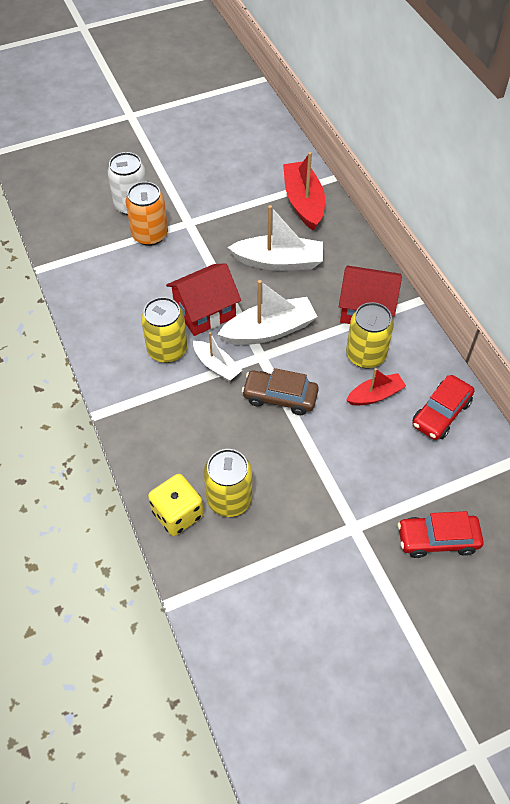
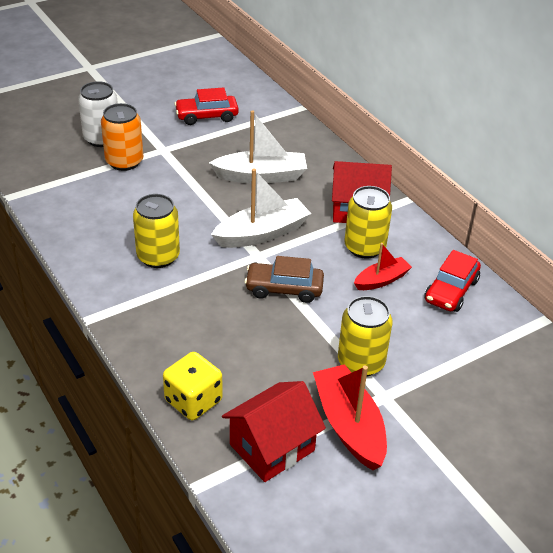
camera: 10 degrees left, 15 degrees down
red house [166,263,241,336] -> red house moved to [222,381,326,482]
white boat [193,332,242,381] -> none
yellow can [204,449,252,517] -> yellow can moved to [338,296,393,376]
red boat [283,152,325,231] -> red boat moved to [313,364,387,470]
red car [398,511,484,558] -> red car moved to [174,87,239,125]

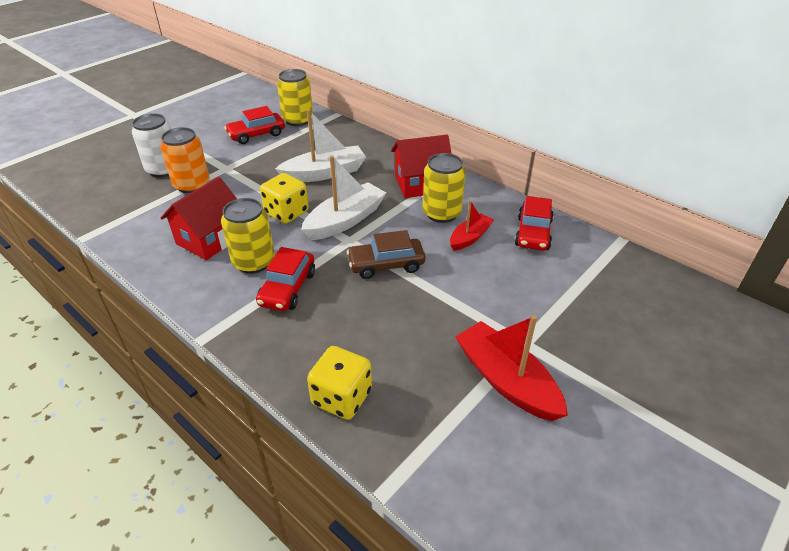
camera: 15 degrees left, 0 degrees up
red house [222,381,326,482] -> red house moved to [161,177,237,260]
yellow can [338,296,393,376] -> yellow can moved to [277,69,313,126]
none -> red car [256,247,315,311]
none -> yellow dice [260,173,309,224]

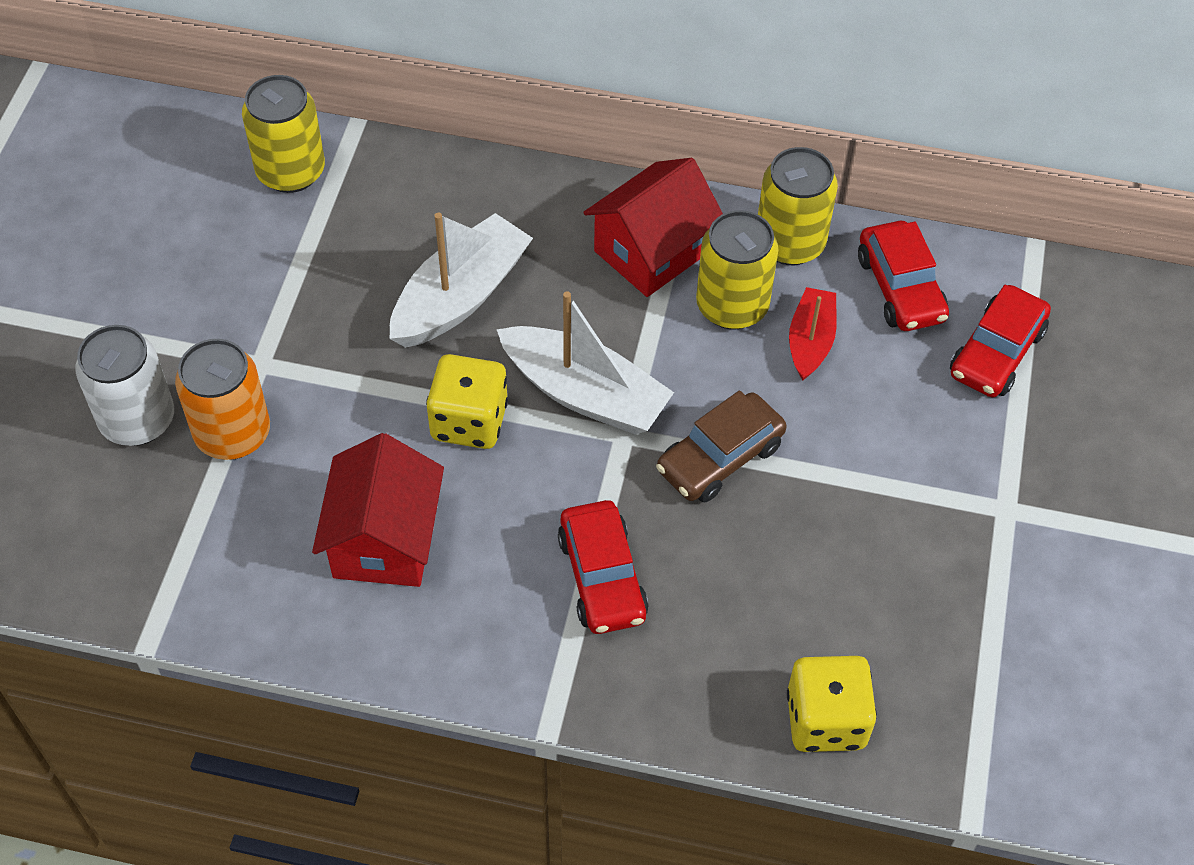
camera: 30 degrees left, 15 degrees up
yellow can [221,198,275,274] -> yellow can moved to [758,147,838,265]
red car [224,106,285,144] -> red car moved to [950,285,1051,397]
white boat [301,155,386,240] -> white boat turned 105 degrees clockwise [496,291,674,434]
red boat [455,315,568,421] -> none

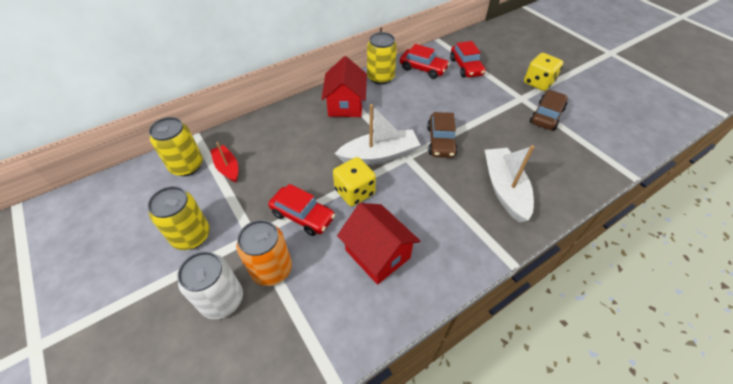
camera: 45 degrees left, 5 degrees down
white boat [390,213,533,348] -> white boat moved to [485,145,535,223]
red car [558,500,649,634] -> red car moved to [268,184,335,236]
yellow can [696,210,779,330] -> yellow can moved to [147,186,210,250]
yellow dice [787,656,877,752] -> yellow dice moved to [524,53,563,91]
red boat [789,287,837,380] -> red boat moved to [210,142,238,182]
none -> brown car [530,90,568,130]

